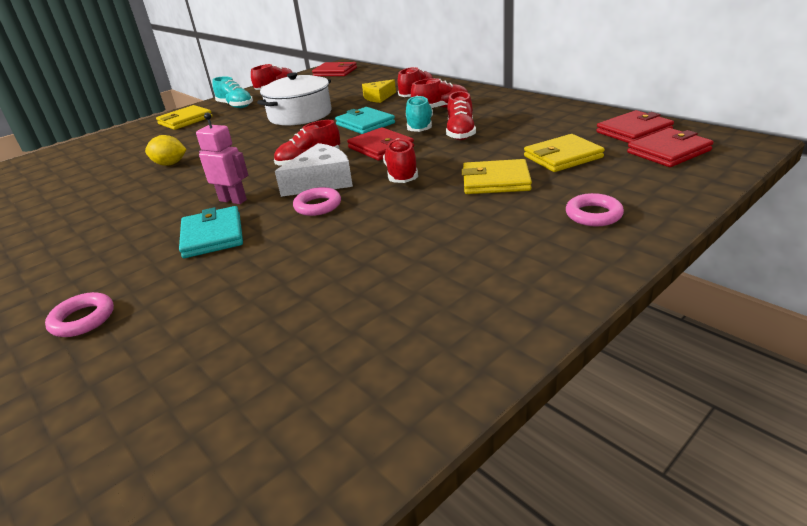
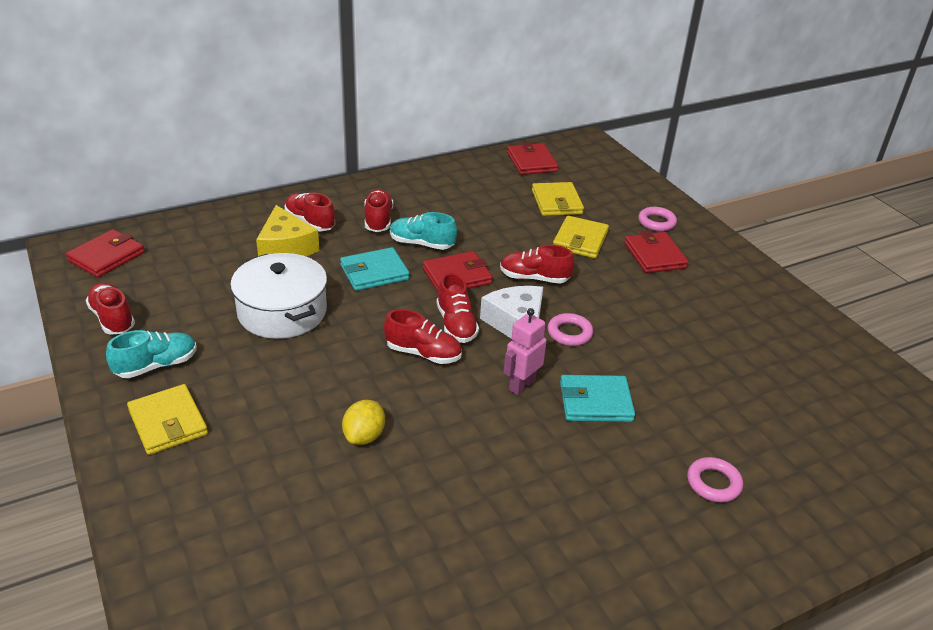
camera: 80 degrees left, 5 degrees up
yellow cheese [362,79,396,103] -> yellow cheese [256,205,319,256], size x1.50
red shoe [446,91,476,140] -> red shoe moved to [384,309,462,364]
red wallet [627,128,714,167] -> red wallet moved to [624,231,689,273]

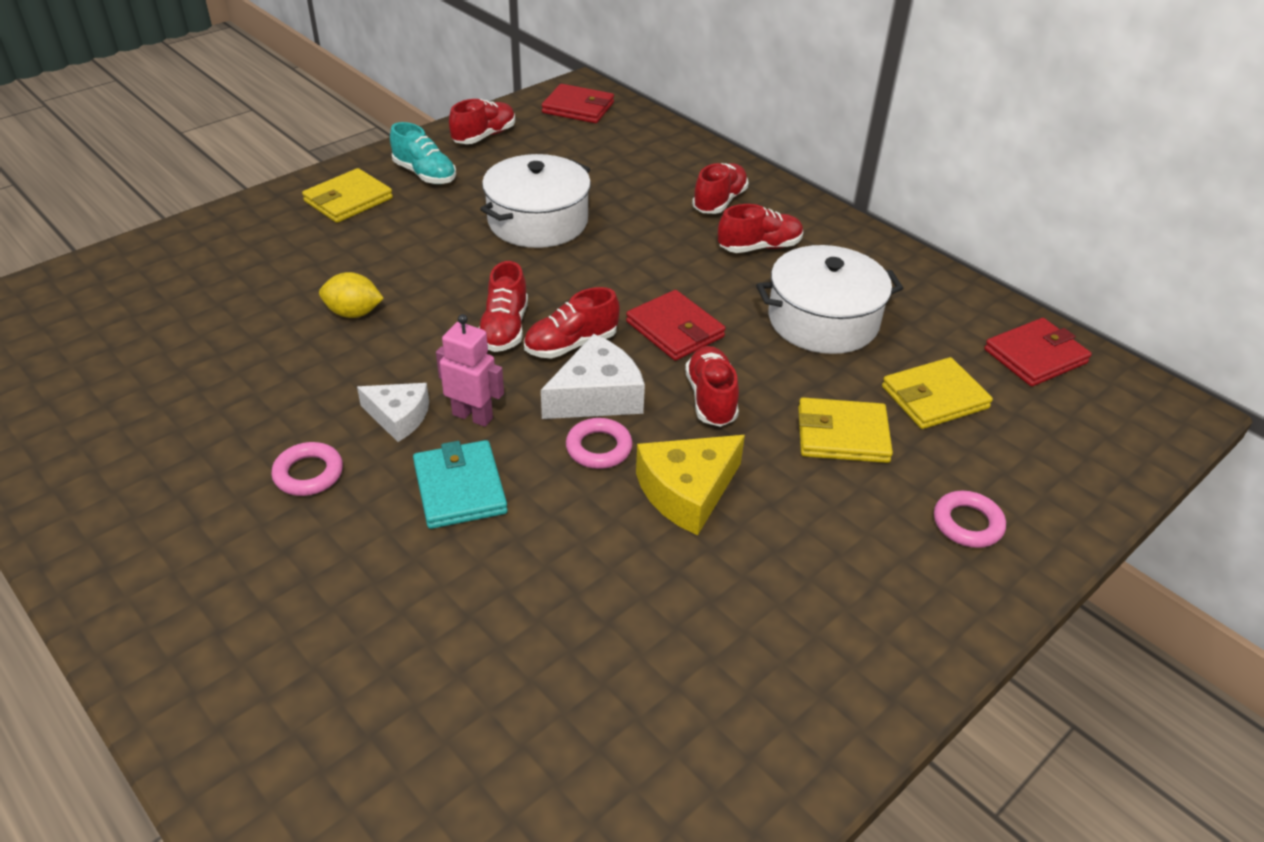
camera: 75 degrees right, 5 degrees up
yellow cheese [256,205,319,256] -> yellow cheese moved to [636,435,745,536]
turquoise wallet [340,247,409,291] -> none
turquoise shoe [390,212,457,250] -> none
red wallet [624,231,689,273] -> none
pink ring [687,457,743,502] -> pink ring moved to [271,442,343,496]
none -> white cheese [357,383,429,442]
none -> white pot [756,245,903,354]

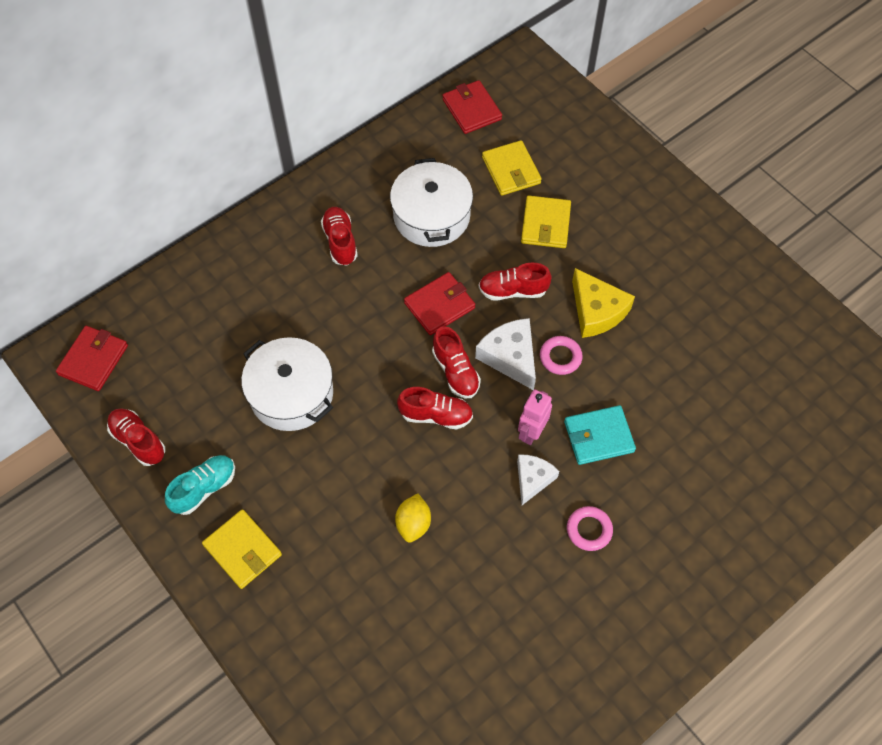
camera: 85 degrees left, 20 degrees up
red shoe [692,163,748,214] -> none
pink ring [934,491,1006,548] -> none

